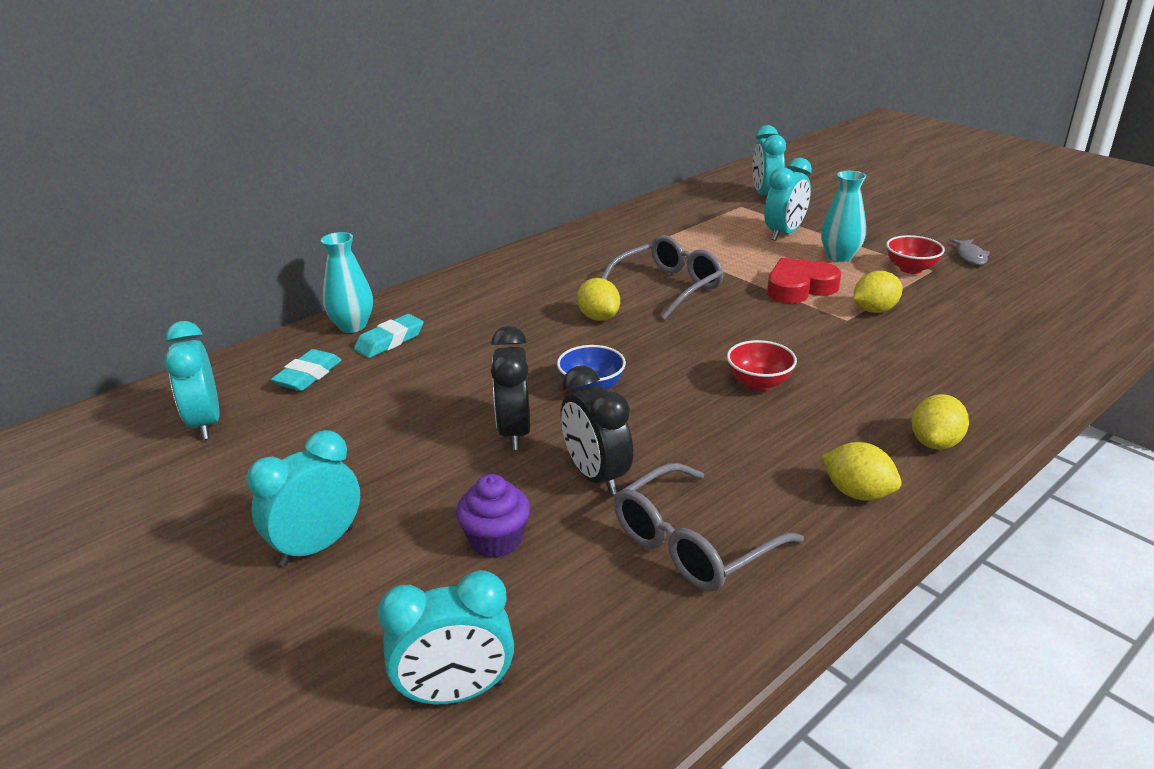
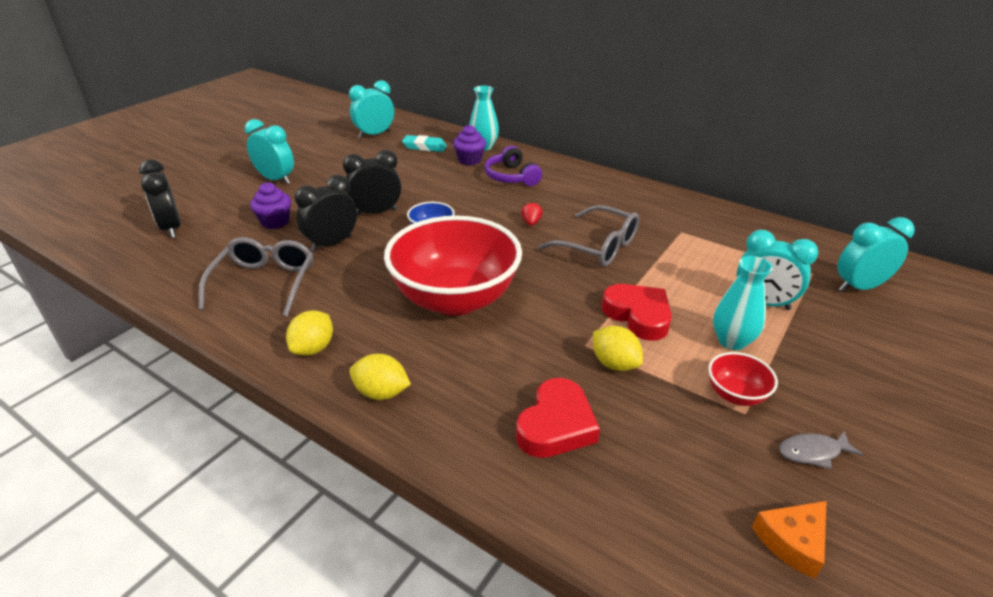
camera: 75 degrees right, 5 degrees up
turquoise eraser [354,314,424,358] -> purple cupcake [453,125,486,165]
turquoise clock [378,570,514,705] -> black clock [139,159,181,238]
yellow lemon [577,278,620,321] -> red strawberry [521,202,543,226]
grey glasses [614,463,804,592] -> grey glasses turned 60 degrees clockwise [198,237,313,316]
red bowl [727,340,797,391] -> red bowl [384,216,522,316], size x2.40
none -> purple headphones [485,146,542,186]
none -> red heart [516,378,600,458]
none -> orange cheese [752,501,826,578]

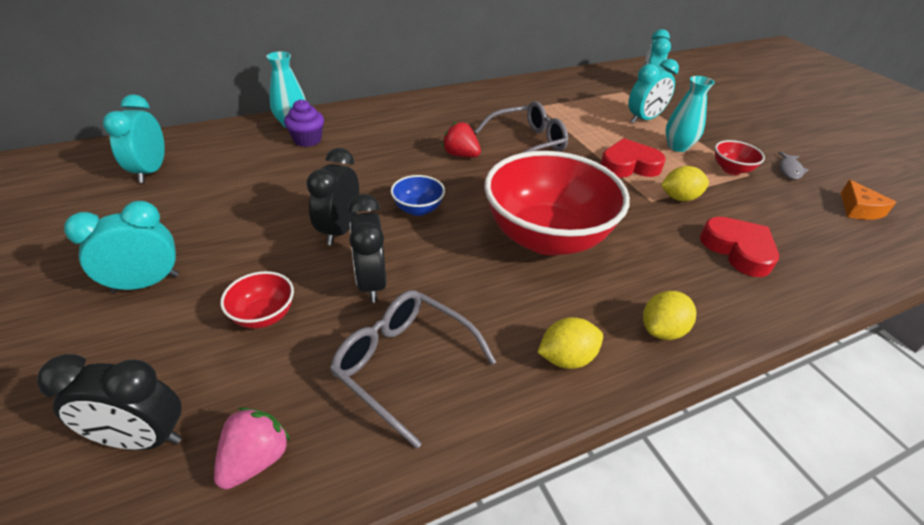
camera: 60 degrees left, 5 degrees up
purple cupcake [250,182,291,229] -> red bowl [220,271,294,329]
yellow lemon [286,310,333,356] -> yellow lemon turned 75 degrees counterclockwise [537,317,603,369]
turquoise eraser [402,135,447,152] -> none
purple headphones [485,146,542,186] -> none
red strawberry [521,202,543,226] -> red strawberry [442,122,481,157], size x1.58
none -> pink strawberry [214,407,290,489]

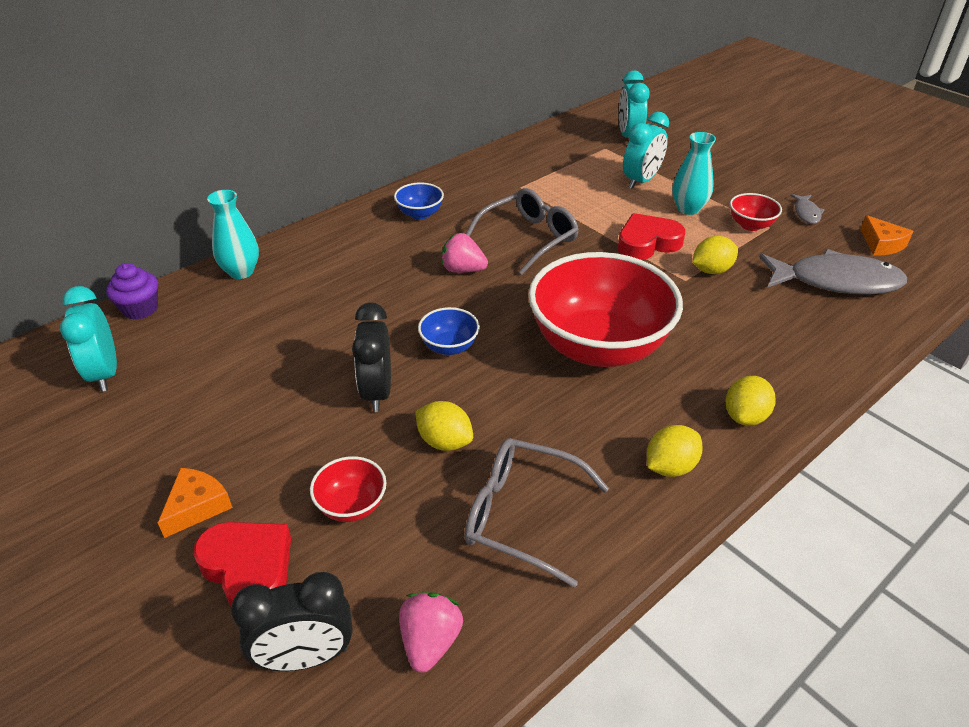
camera: 15 degrees left, 0 degrees up
turquoise clock [64,201,179,293] -> orange cheese [158,468,233,538]
purple cupcake [284,99,324,147] -> purple cupcake moved to [106,263,158,320]
black clock [348,194,387,303] -> yellow lemon [415,401,473,451]
red strawberry [442,122,481,157] -> pink strawberry [441,233,488,273]
red heart [700,217,779,277] -> red heart moved to [193,522,291,606]
none -> blue bowl [394,182,444,220]
none -> grey fish [760,249,907,295]

